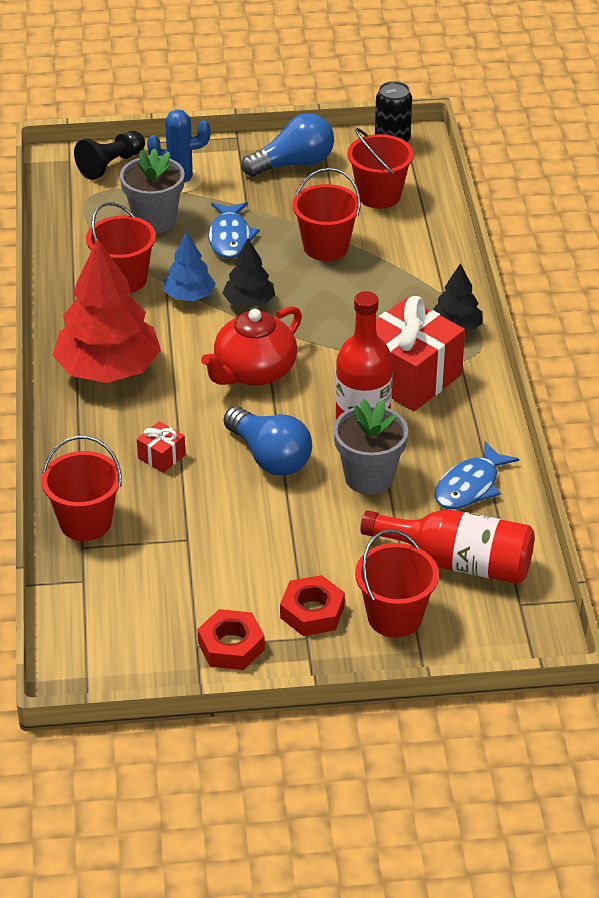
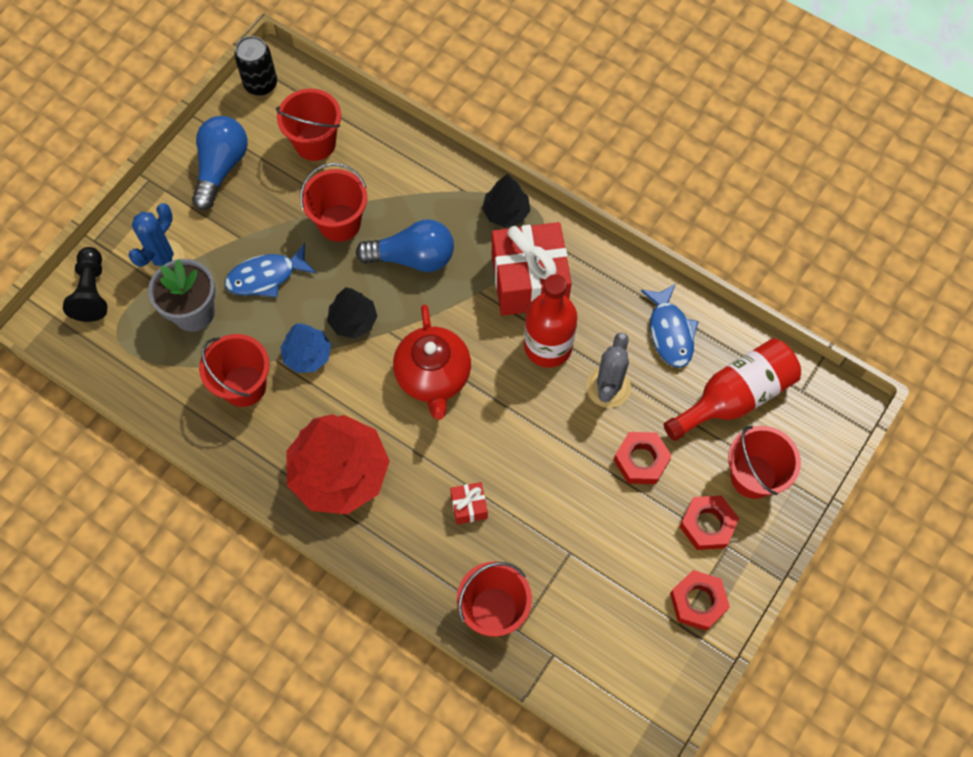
camera: 50 degrees left, 25 degrees up
blue fish [208,202,260,259] -> blue fish turned 120 degrees clockwise [225,243,316,297]
blue light bulb [224,406,312,476] -> blue light bulb moved to [355,219,454,272]
grey flower pot [333,399,408,495] -> grey cactus [586,332,631,408]
none -> red nut [614,432,672,484]

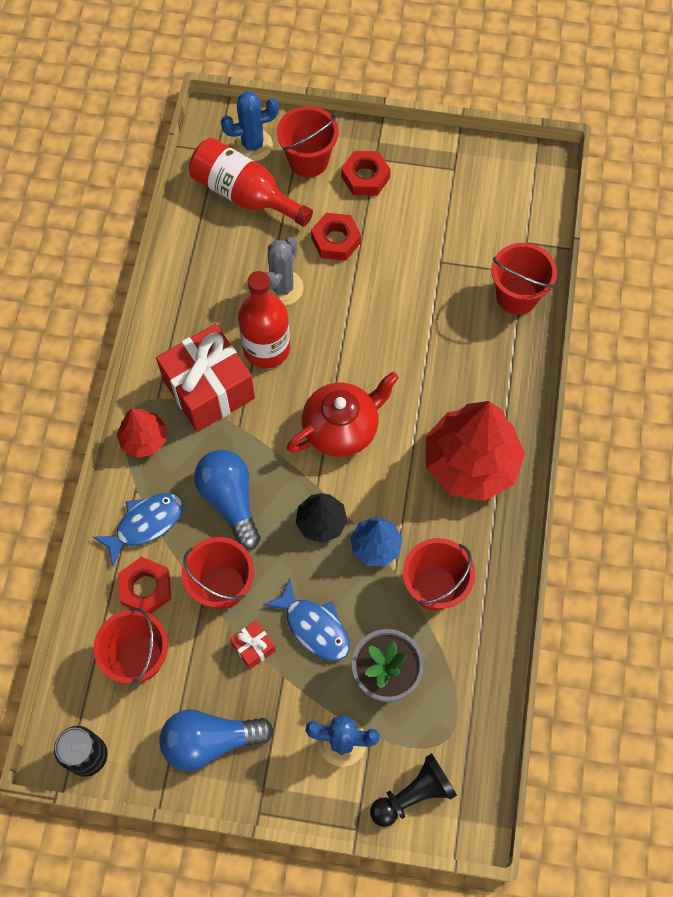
camera: 115 degrees left, 0 degrees up
red gift [450,482,488,525] -> red gift moved to [230,620,276,669]
black tree [482,174,530,227] -> red tree [117,408,166,458]
grey cactus [586,332,631,408] -> grey cactus turned 60 degrees counterclockwise [266,237,303,306]
blue fish [641,284,699,368] -> blue fish moved to [93,493,184,566]
red nut [670,570,730,631] -> red nut moved to [118,557,171,614]
none -> blue cactus [221,91,279,161]

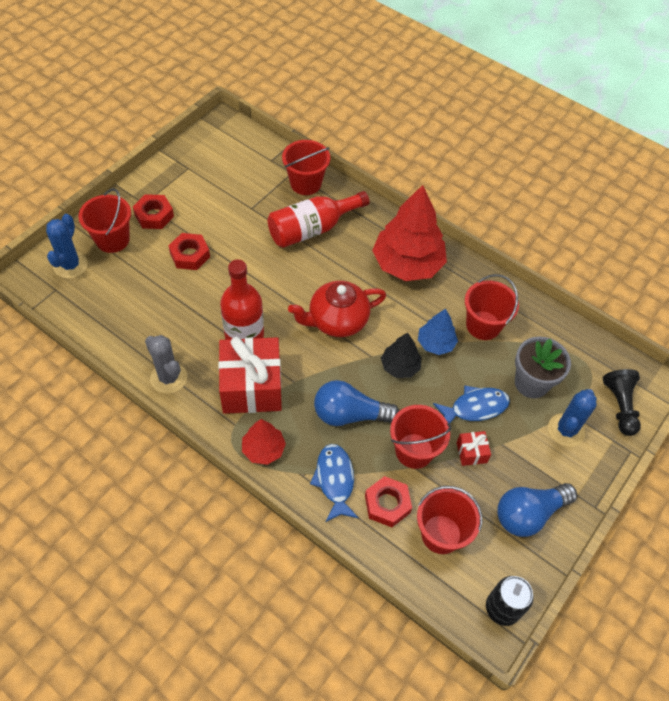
camera: 65 degrees left, 10 degrees down
blue light bulb [159,709,274,771] -> blue light bulb turned 45 degrees clockwise [497,483,577,537]
red bottle [189,138,313,227] -> red bottle moved to [268,191,369,248]
grey cactus [266,237,303,306] -> grey cactus moved to [145,335,187,394]
red teapot [287,372,399,457] -> red teapot turned 105 degrees counterclockwise [288,281,386,337]

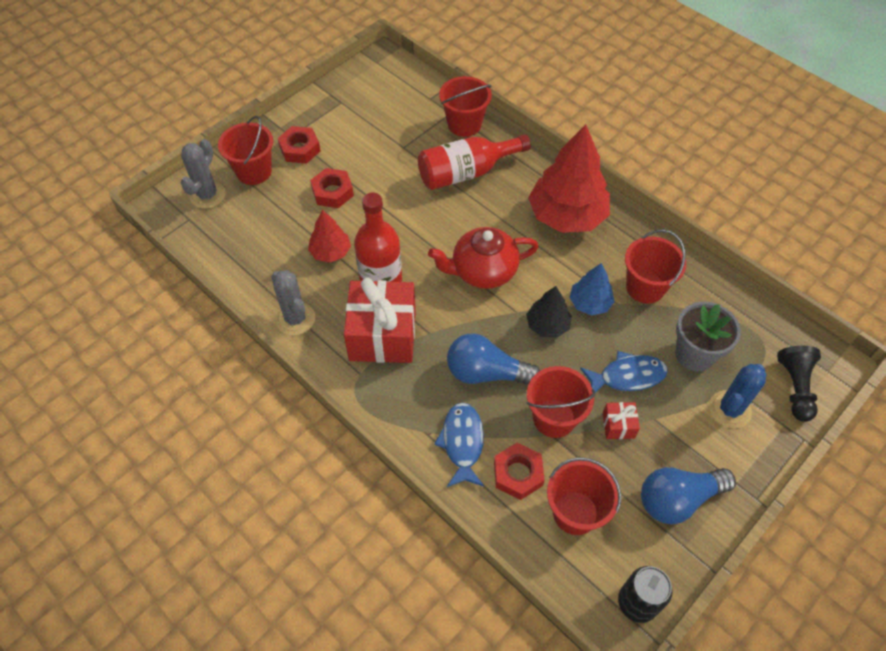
camera: 10 degrees right, 0 degrees up
blue cactus [46,214,88,279] -> grey cactus [181,139,226,209]
red tree [242,419,286,465] -> red tree moved to [308,210,351,263]

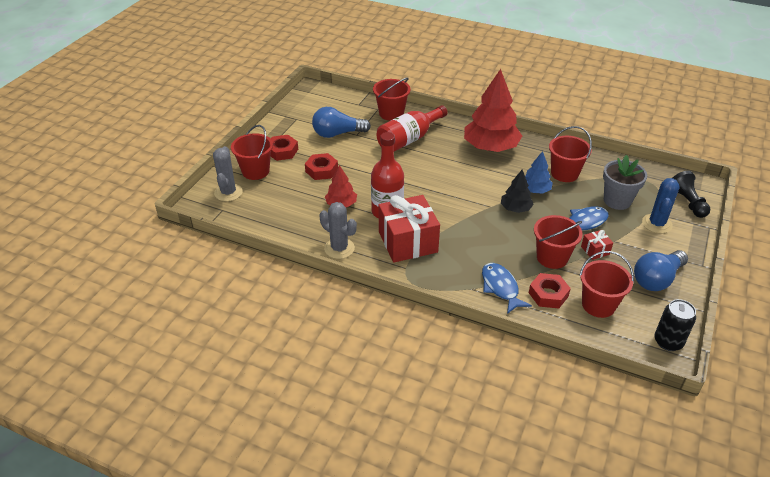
camera: 20 degrees left, 15 degrees down
red teapot [428,227,539,289] -> none
blue light bulb [447,333,540,384] -> blue light bulb moved to [312,107,371,138]

